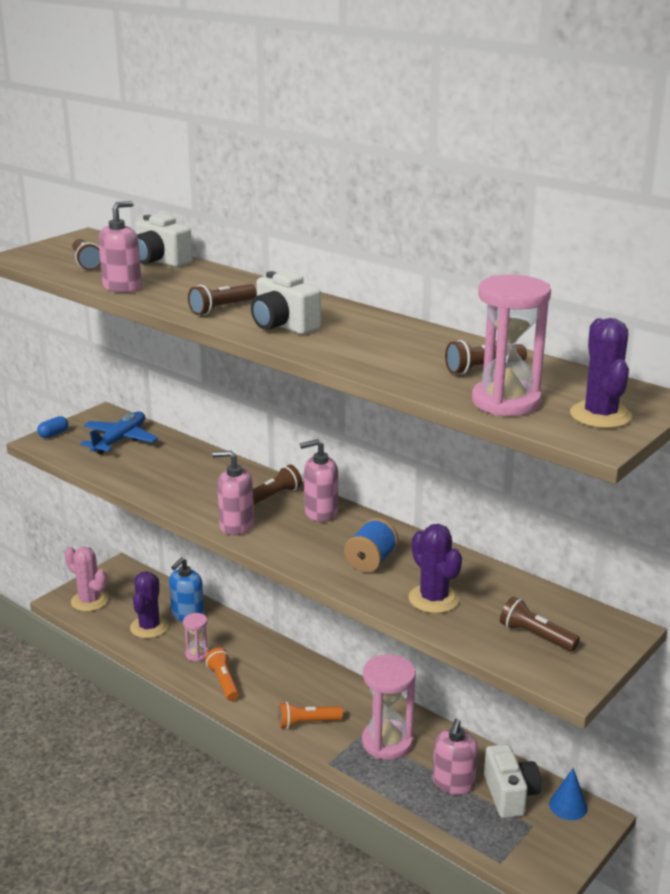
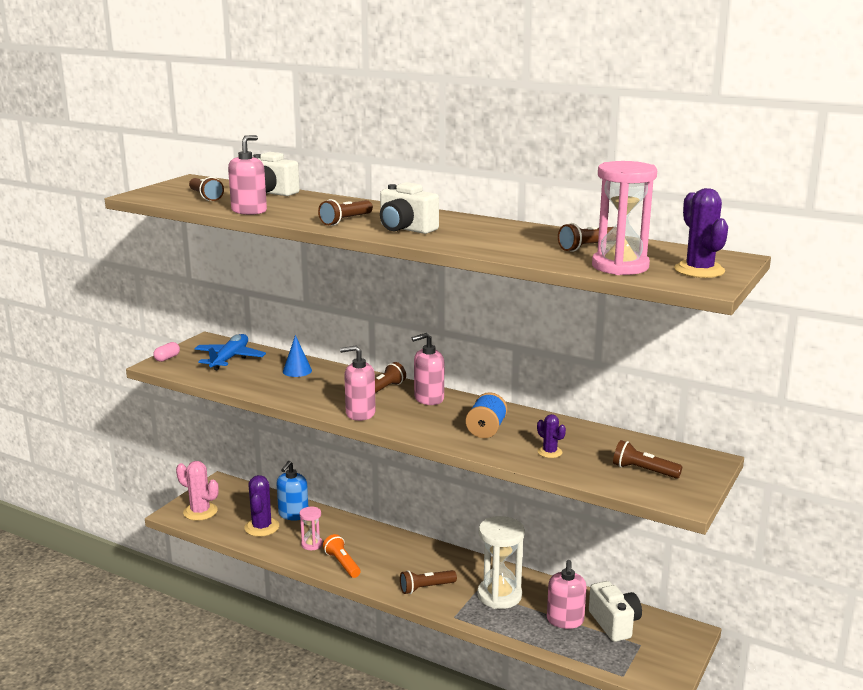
camera: 10 degrees left, 5 degrees down
blue capsule [37,416,68,438] -> pink capsule [153,342,180,362]
orange flashlight [278,702,343,729] -> brown flashlight [400,570,457,594]
pink hourglass [362,654,416,760] -> white hourglass [477,516,525,609]
purple cactus [409,524,462,613] -> purple cactus [537,414,566,458], size x0.57
blue cone [549,768,588,820] -> blue cone moved to [283,335,312,377]

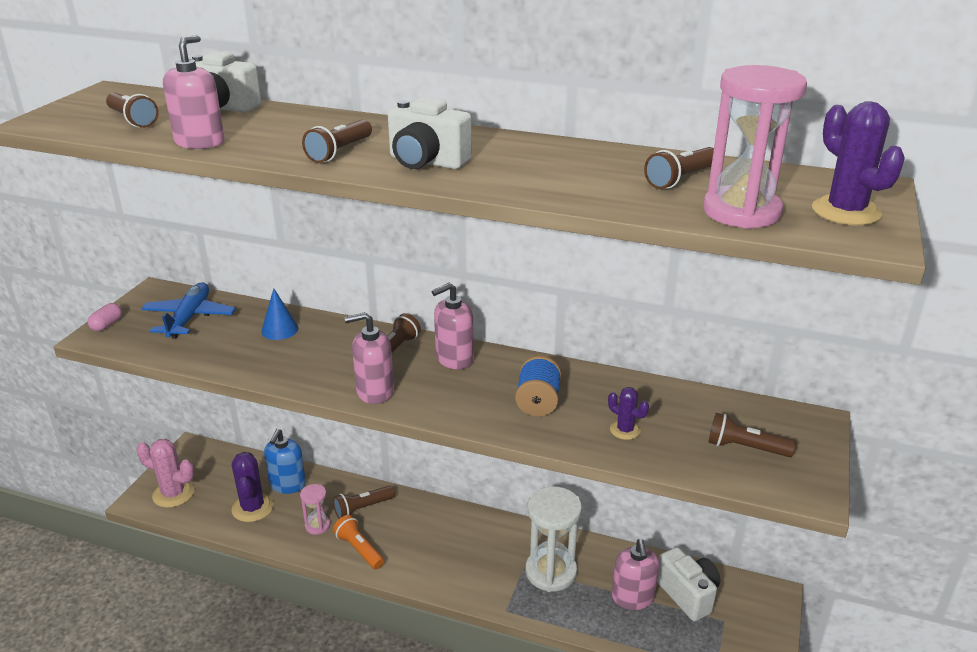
camera: 10 degrees left, 10 degrees up
brown flashlight [400,570,457,594] -> brown flashlight moved to [333,486,395,519]

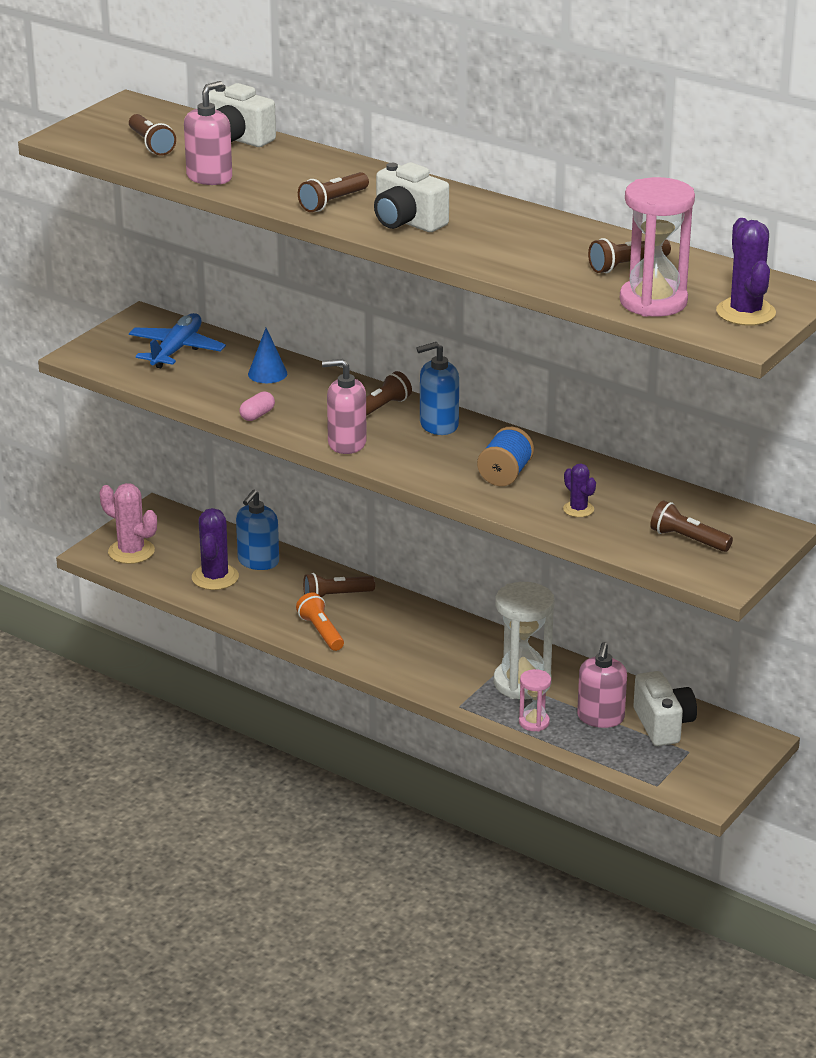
camera: 15 degrees right, 0 degrees up
pink capsule [88,303,122,331] -> pink capsule moved to [239,391,275,421]
pink hourglass [300,484,330,535] -> pink hourglass moved to [519,669,551,731]
pink soap dispenser [432,283,474,369] -> blue soap dispenser [416,342,459,435]

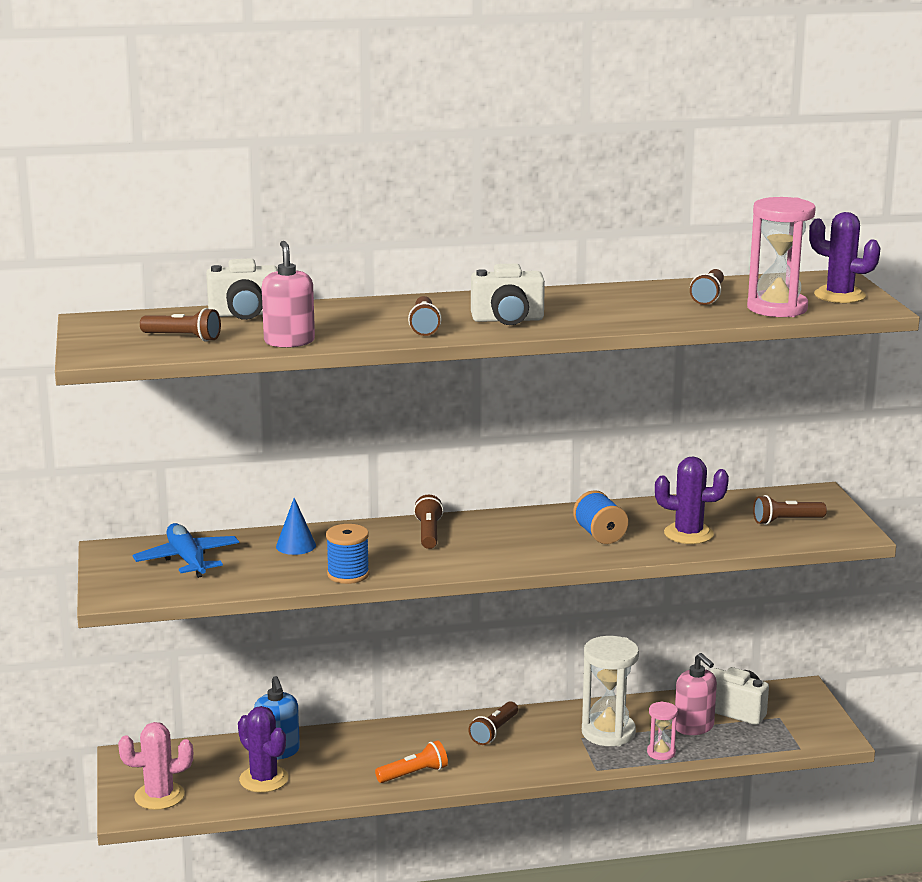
camera: 45 degrees left, 10 degrees down
pink capsule [239,391,275,421] -> blue spool [326,524,369,584]
orange flashlight [296,593,344,651] -> orange flashlight turned 135 degrees clockwise [375,740,448,783]
brown flashlight [303,573,375,597] -> brown flashlight moved to [468,701,518,745]
pink soap dispenser [322,359,367,454] -> none
blue soap dispenser [416,342,459,435] -> none
purple cactus [563,463,596,517] -> purple cactus [655,456,729,544], size x1.75

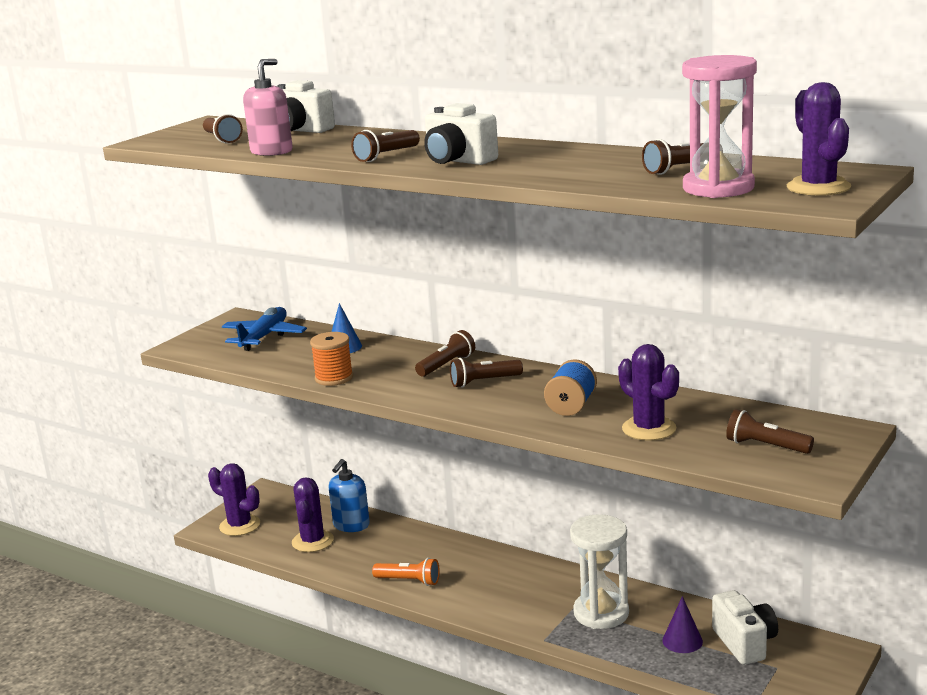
camera: 45 degrees right, 0 degrees up
pink cactus [118,722,193,810] -> purple cactus [208,463,260,536]
blue spool [326,524,369,584] -> orange spool [310,332,353,386]
brown flashlight [468,701,518,745] -> brown flashlight moved to [450,358,523,388]
pink hourglass [647,701,678,760] -> none
pink soap dispenser [675,653,717,735] -> purple cone [662,596,703,653]

